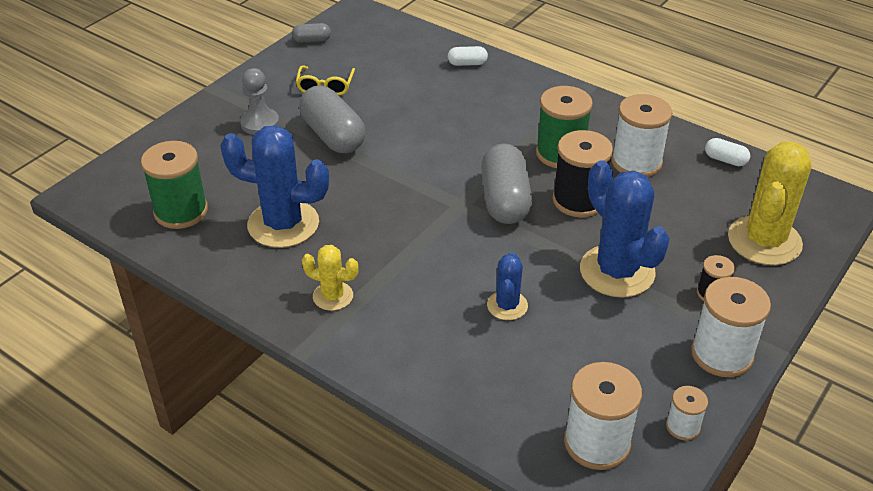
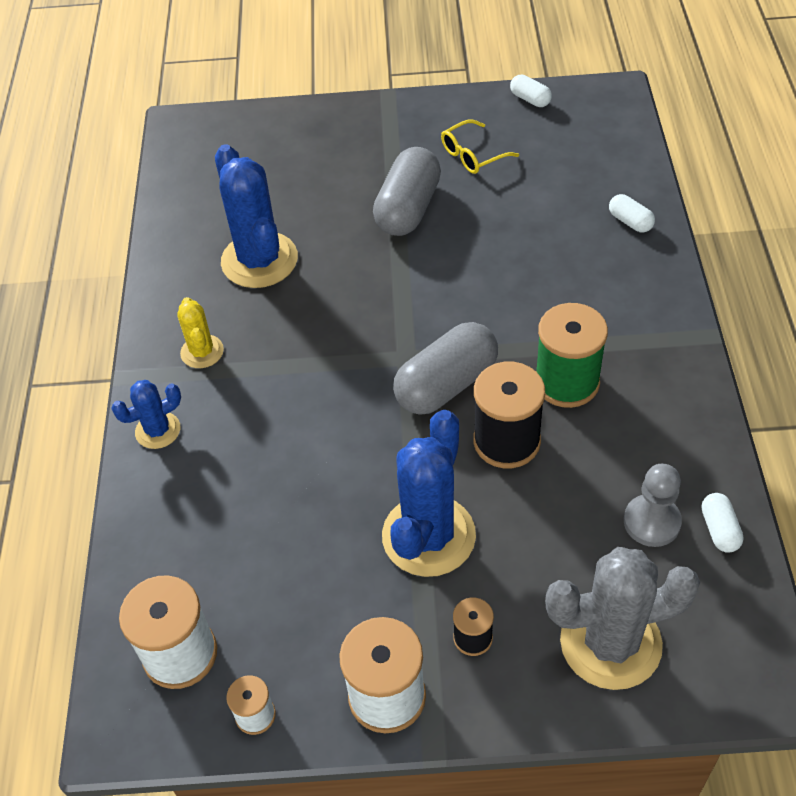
camera: 55 degrees right, 10 degrees up
green spool [141,141,208,229] -> none
grey pawn [240,68,279,135] -> grey pawn moved to [624,464,682,547]
grey capsule [292,23,331,43] -> white capsule [510,75,552,107]
blue cactus [487,252,528,320] -> blue cactus moved to [111,380,181,449]
white spool [611,94,672,177] -> none
yellow cactus [728,141,812,265] -> grey cactus [545,547,700,690]

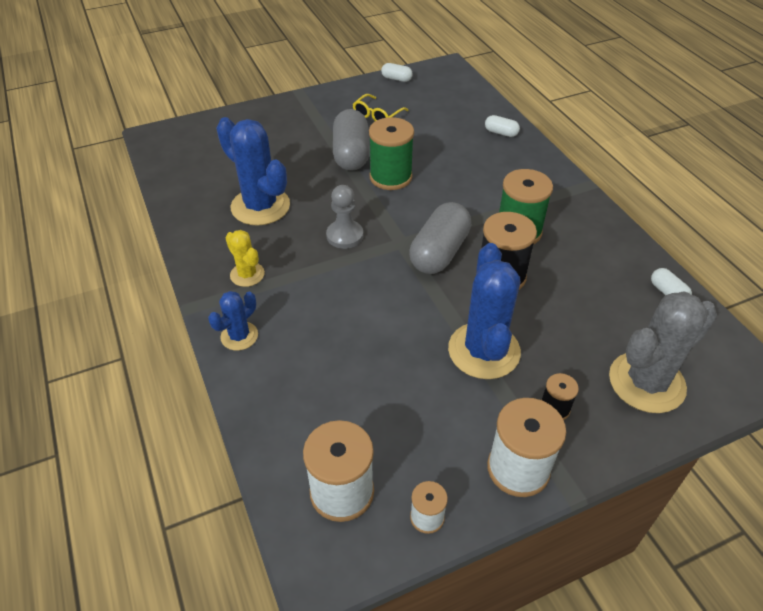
camera: 25 degrees left, 5 degrees down
grey pawn [624,464,682,547] -> grey pawn moved to [326,185,363,249]
none -> green spool [369,117,414,190]

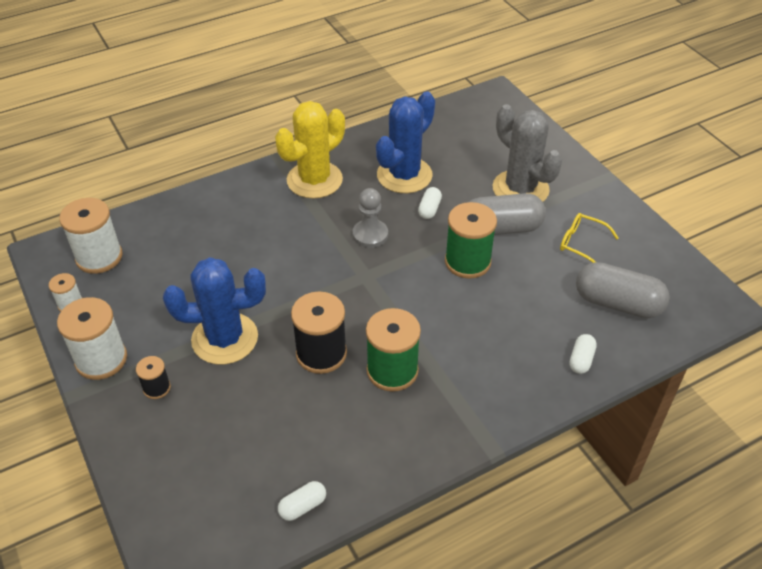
camera: 85 degrees right, 0 degrees up
blue cactus [208,291,258,351] -> none
yellow cactus [225,230,265,287] -> yellow cactus [275,101,345,199], size x1.90
white capsule [381,63,413,82] -> white capsule moved to [418,187,442,219]
grey capsule [409,202,471,274] -> grey capsule moved to [576,262,670,318]
grey cactus [609,291,717,413] -> grey cactus moved to [492,104,562,202]

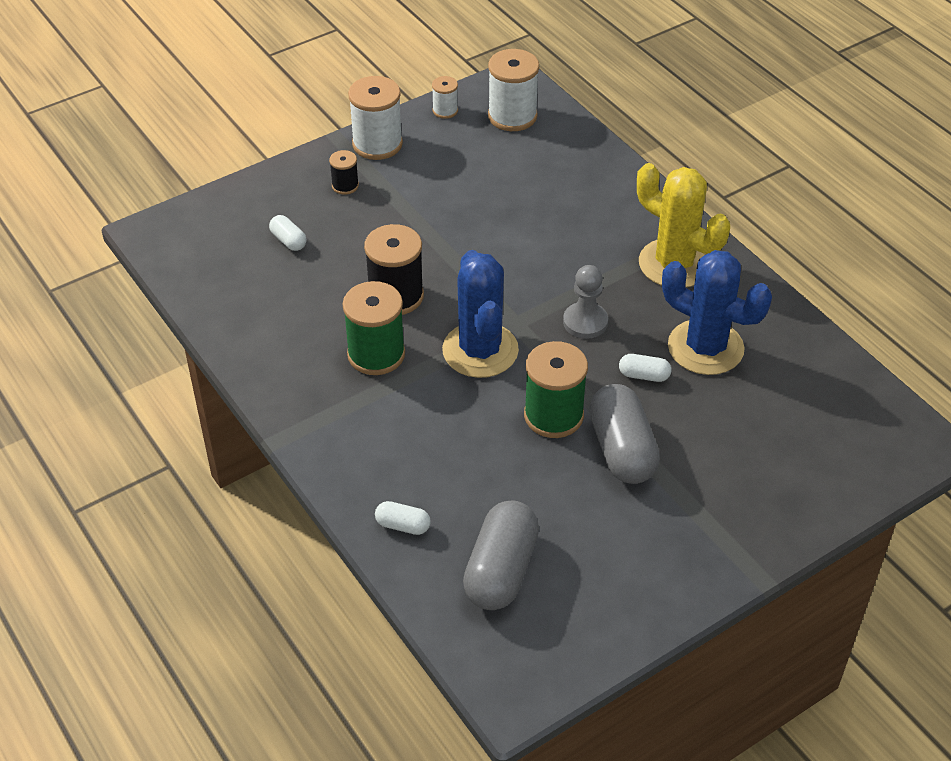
camera: 85 degrees right, 0 degrees up
blue cactus [163,257,266,365] -> blue cactus moved to [442,250,519,378]
white capsule [278,481,326,521] -> white capsule moved to [269,215,306,251]
grey cactus [492,104,562,202] -> none
yellow glasses [560,213,619,263] -> none

